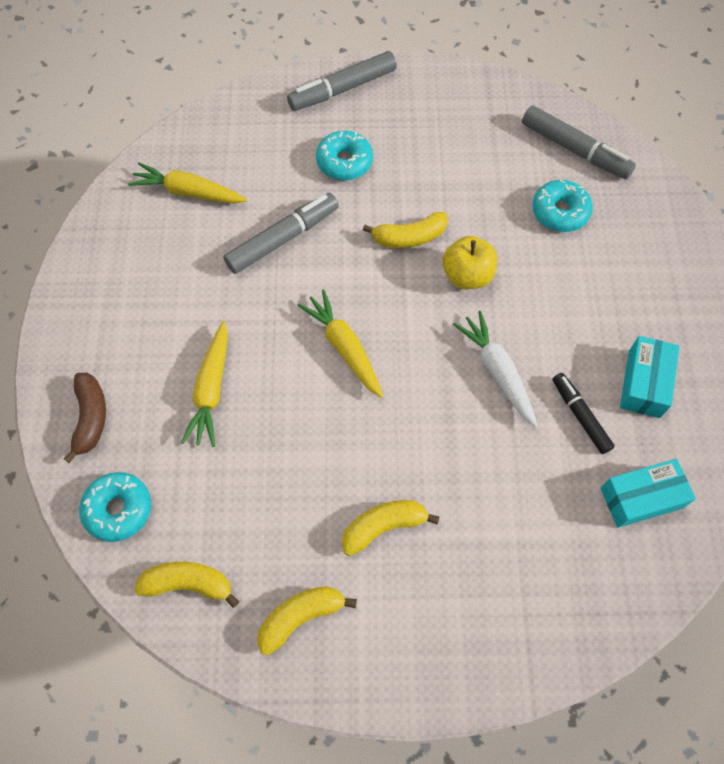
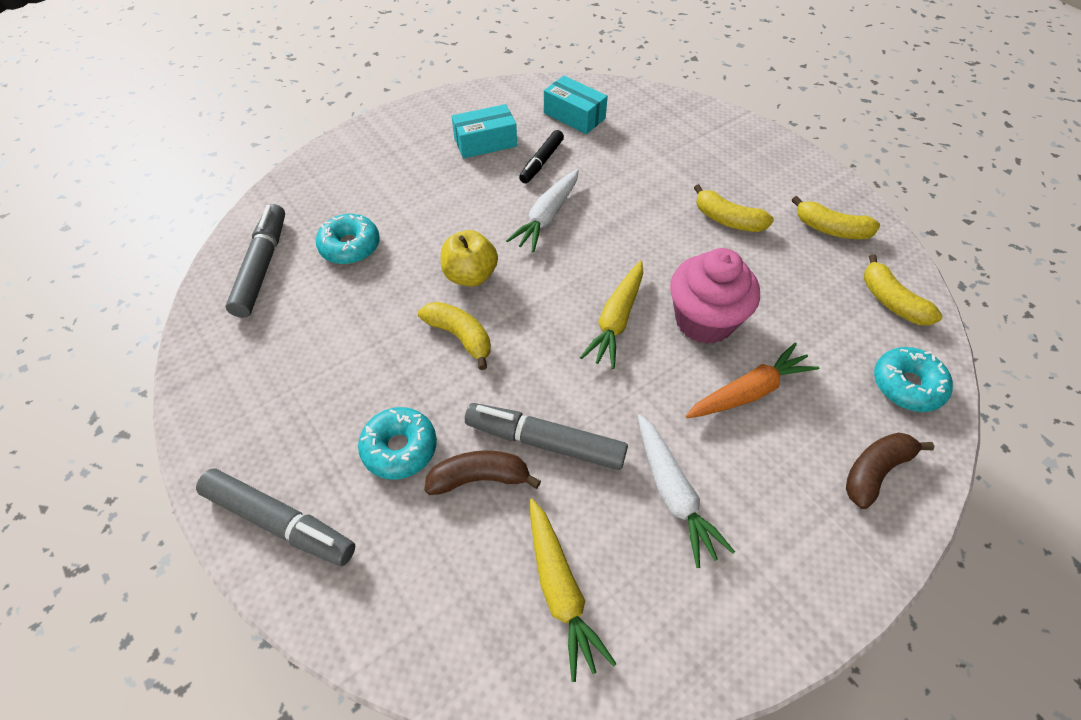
camera: 125 degrees left, 10 degrees down
yellow carrot [181,321,228,447] -> orange carrot [686,343,819,418]
none -> brown banana [424,450,541,495]
none -> white carrot [638,414,735,568]
none -> pink cupcake [670,248,760,344]

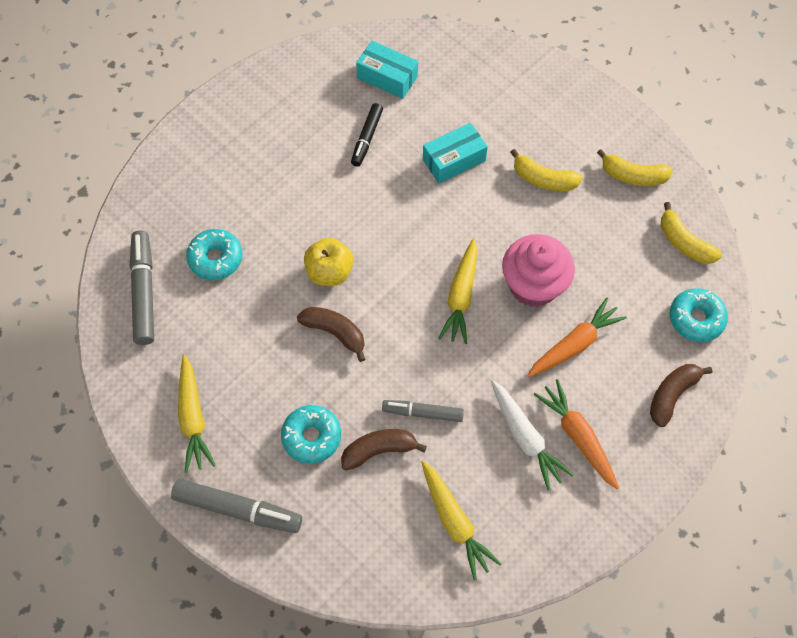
camera: 10 degrees left, 10 degrees up
yellow banana [418,302,491,370] -> brown banana [297,307,365,362]
turquoise box [452,104,517,158] -> turquoise box moved to [423,123,488,183]
grey marker [465,403,628,470] -> grey marker [382,400,464,422], size x0.64
white carrot [506,169,579,252] -> none
none -> yellow carrot [178,355,216,473]
none -> orange carrot [533,379,619,489]

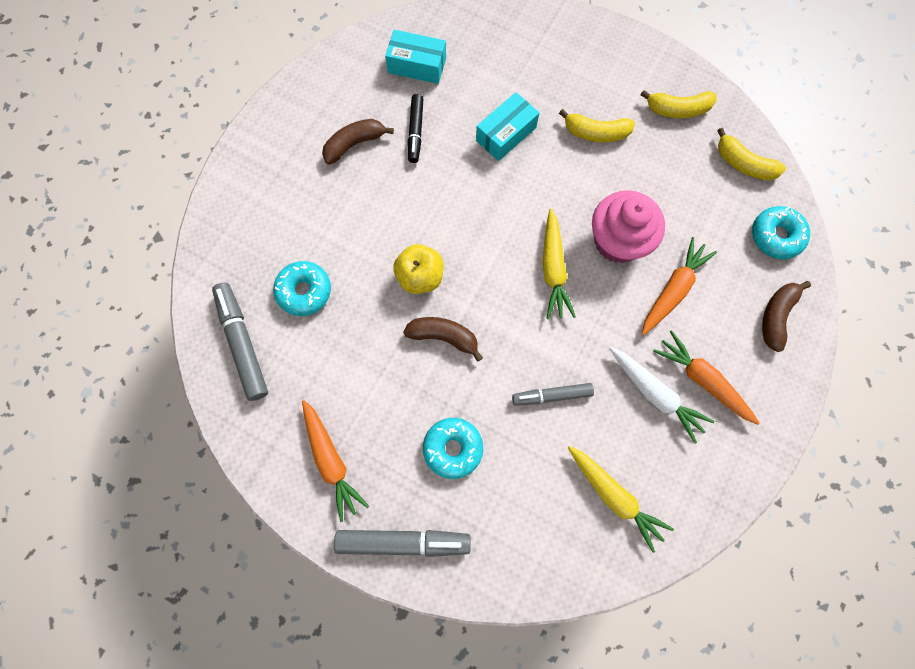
camera: 15 degrees left, 10 degrees up
yellow carrot [178,355,216,473] -> orange carrot [302,400,369,522]
brown banana [341,429,427,471] -> brown banana moved to [322,119,394,165]

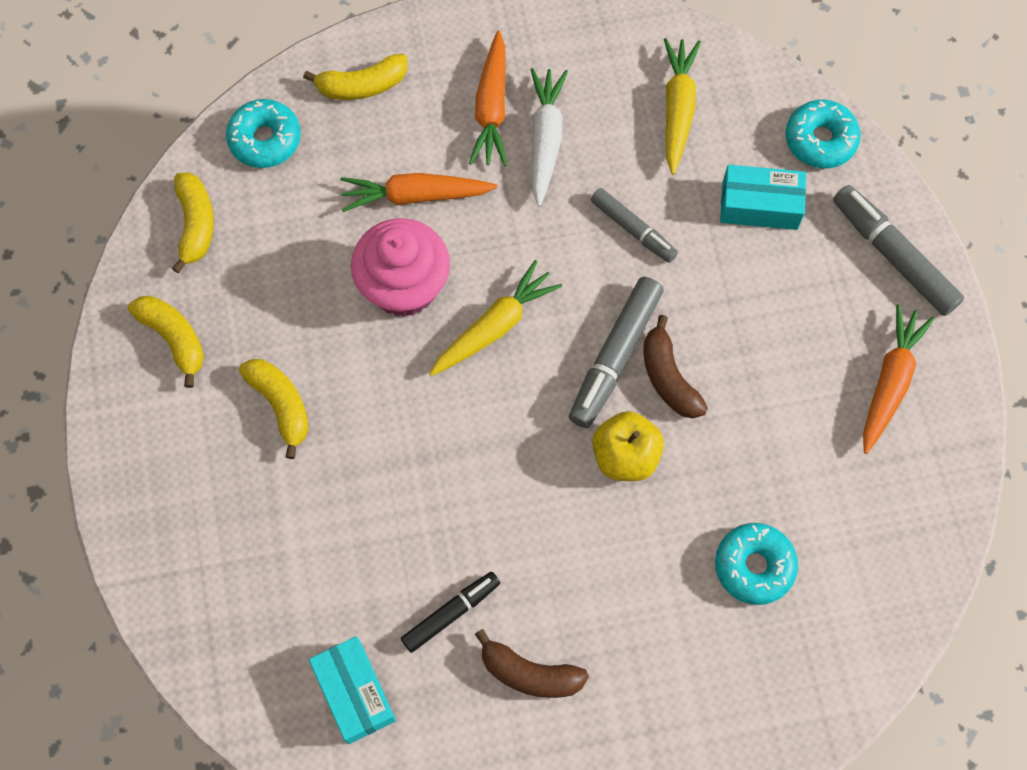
camera: 130 degrees left, 5 degrees down
grey marker [212,283,268,401] -> grey marker moved to [569,277,664,428]
turquoise donut [423,418,483,479] -> turquoise donut moved to [785,100,861,169]
turquoise box [476,92,539,161] -> turquoise box moved to [720,165,806,230]
brown banana [762,281,811,352] -> yellow banana [303,54,408,100]

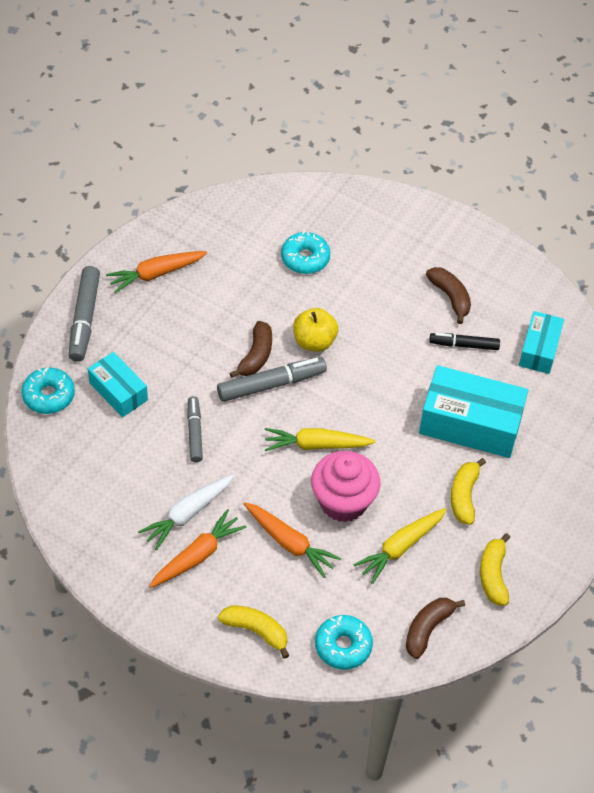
camera: 140 degrees left, 15 degrees down
yellow banana [172,172,214,273] -> brown banana [406,598,465,659]
yellow carrot [664,38,701,175] -> yellow carrot moved to [353,508,447,584]
none -> turquoise box [419,365,528,458]

